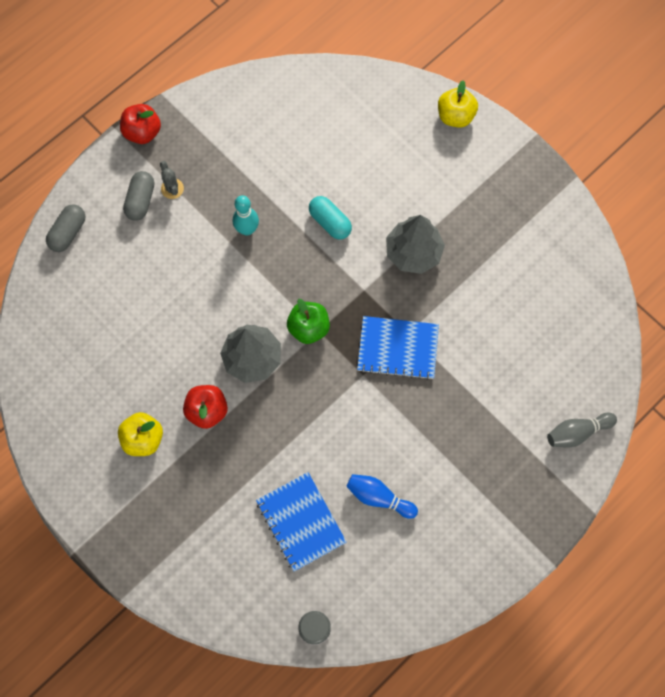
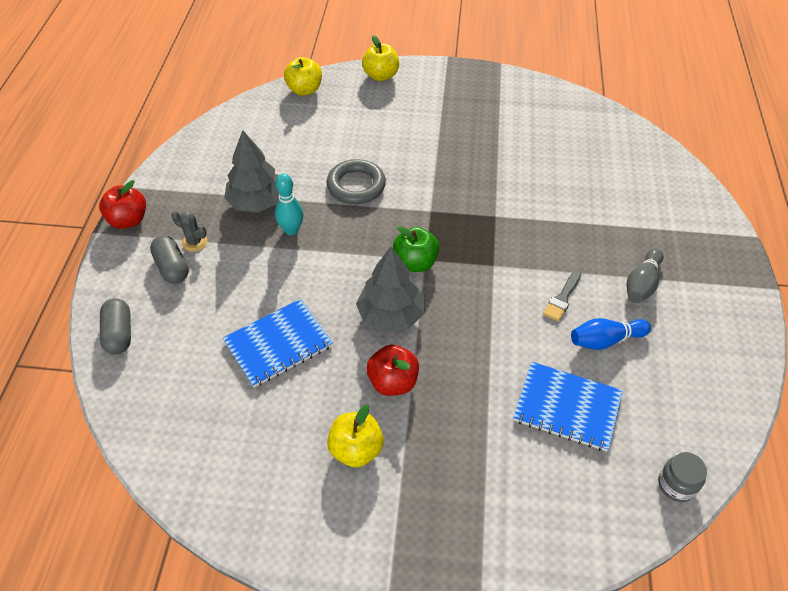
camera: 40 degrees left, 20 degrees down
turquoise capsule [309,196,352,239] -> grey ring [326,159,386,204]
blue notebook [357,316,439,380] -> blue notebook moved to [223,299,333,388]
grey tree [386,215,445,274] -> grey tree moved to [224,130,279,212]
grey bowling pin [547,412,617,447] -> grey bowling pin moved to [626,248,664,303]
none -> yellow apple [284,57,322,96]
none -> grey brush [543,270,581,321]

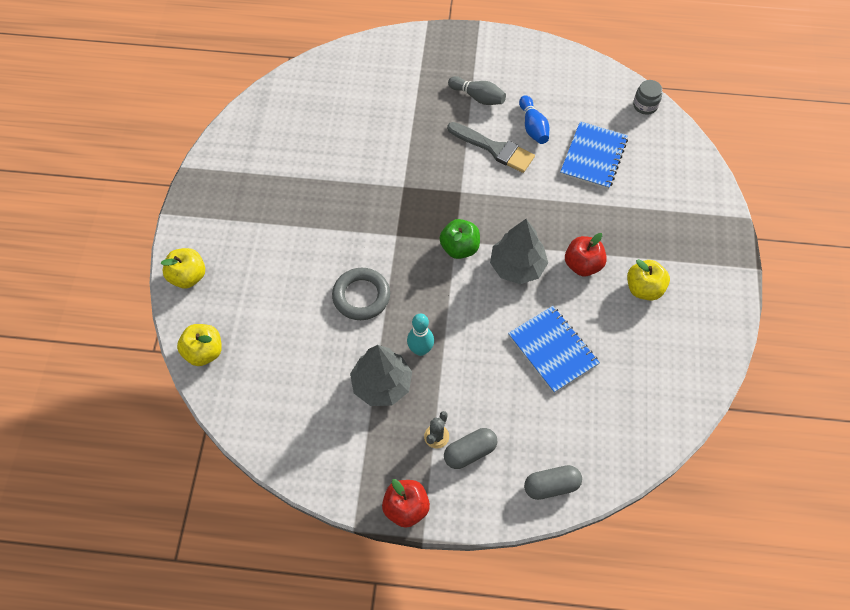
camera: 90 degrees left, 10 degrees up
grey brush [543,270,581,321] -> grey brush [447,122,535,173], size x1.71

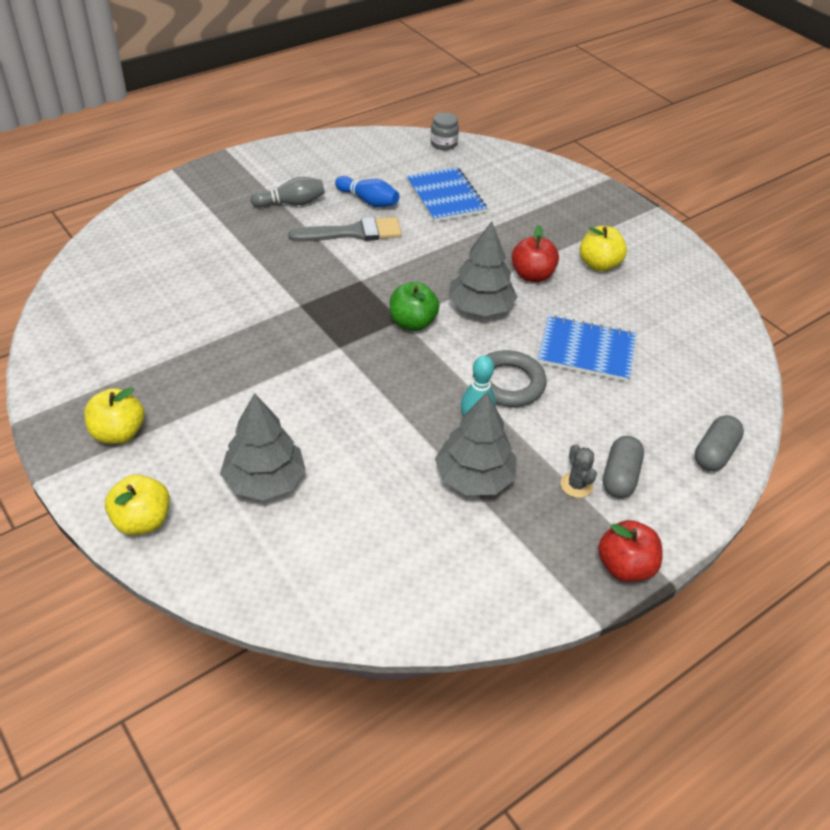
camera: 45 degrees left, 15 degrees down
yellow apple [177,324,222,366] -> yellow apple moved to [84,387,145,444]
grey ring [332,268,390,320] -> grey ring moved to [473,350,547,407]
none -> grey tree [220,393,306,500]

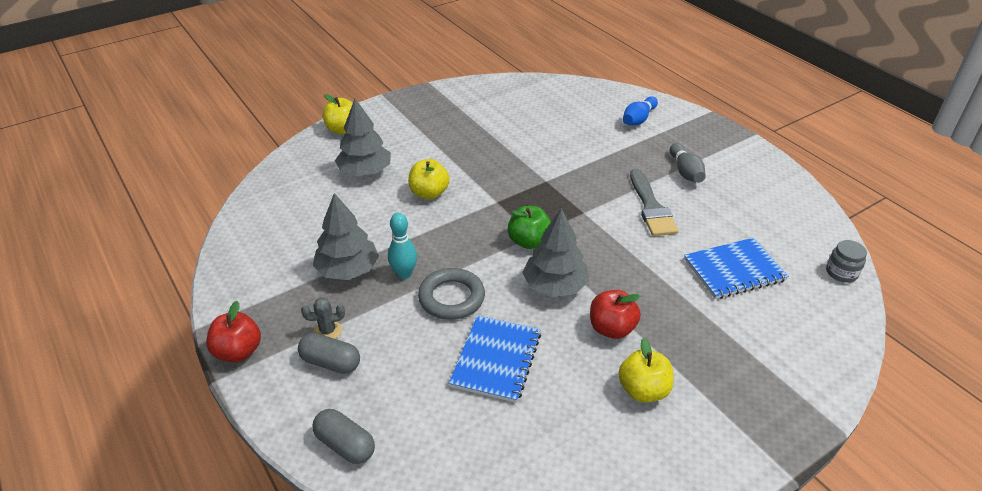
camera: 95 degrees right, 5 degrees down
yellow apple [84,387,145,444] -> yellow apple moved to [408,159,450,199]
blue bowling pin [335,176,399,207] -> blue bowling pin moved to [623,96,658,125]

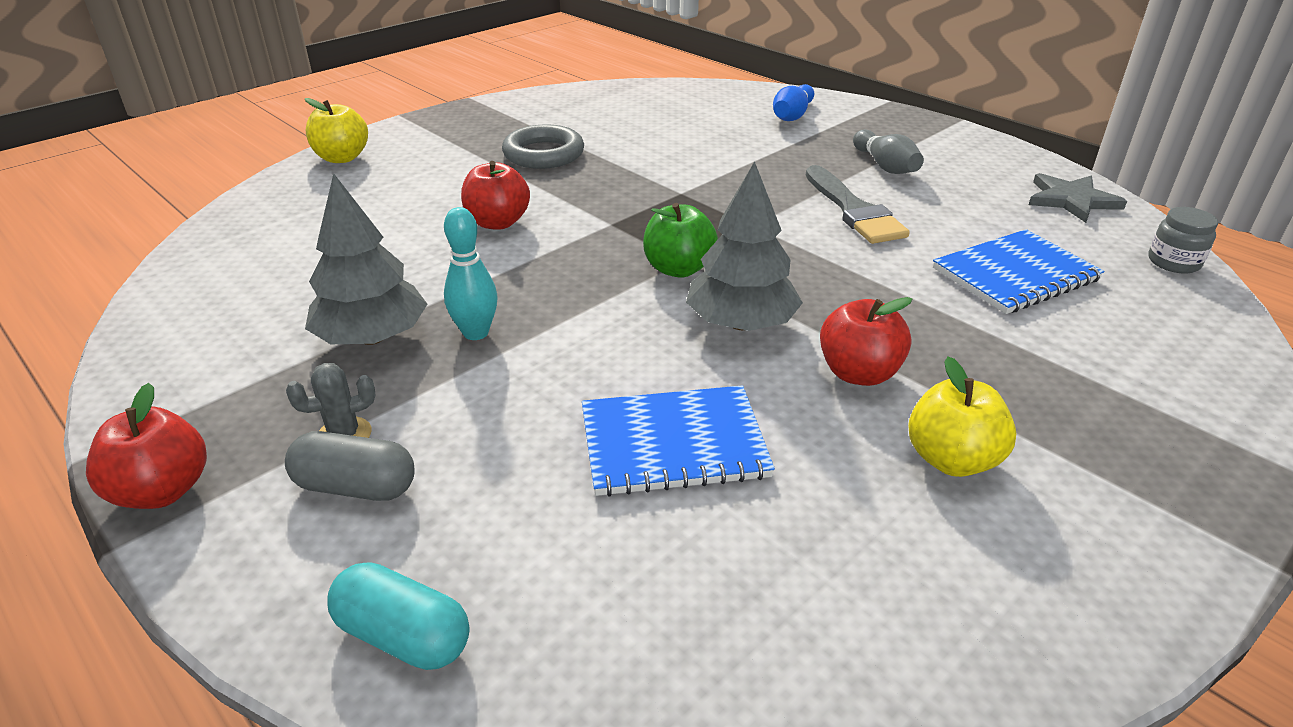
camera: 10 degrees left, 5 degrees down
grey capsule [312,409,375,464] -> turquoise capsule [327,562,470,670]
grey tree [335,99,391,176] -> none
yellow apple [408,159,450,199] -> red apple [461,161,530,230]
grey ring [418,268,485,320] -> grey ring moved to [502,125,584,169]
blue notebook [449,315,541,403] -> blue notebook turned 75 degrees clockwise [582,385,775,497]
none -> grey star [1029,173,1127,223]

